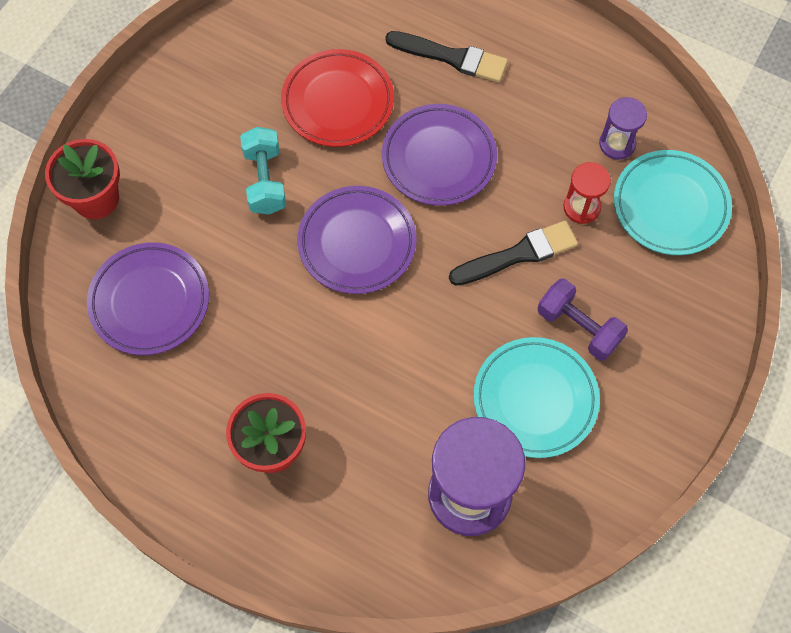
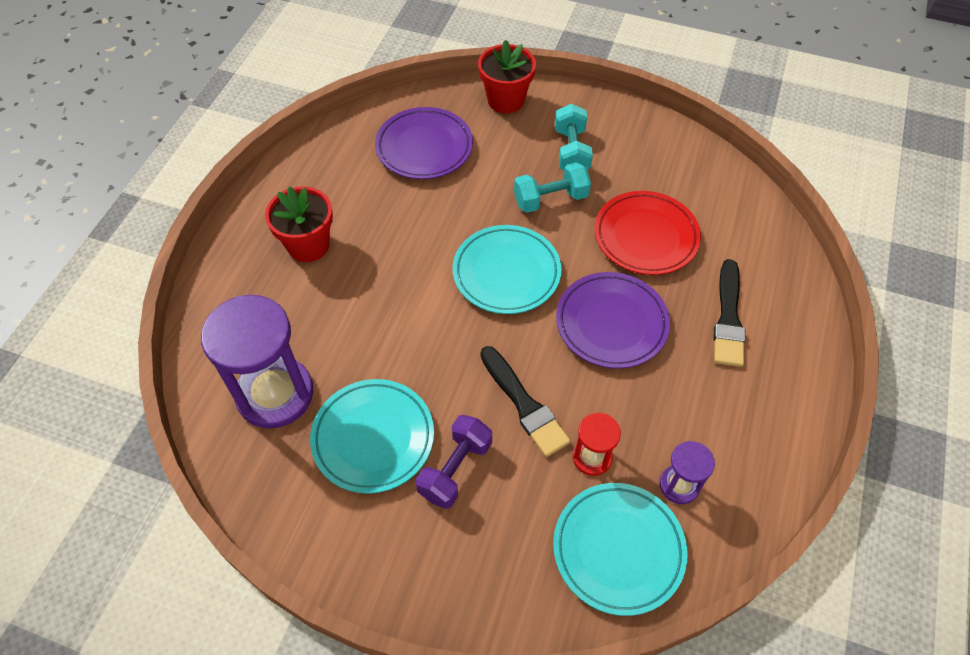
camera: 80 degrees right, 10 degrees down
purple plate [297,186,417,294] -> turquoise plate [453,225,562,314]
none -> turquoise dumbbell [555,104,593,170]

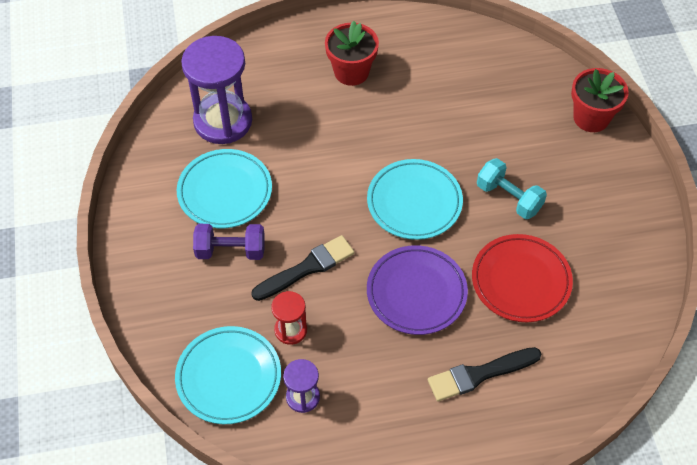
camera: 60 degrees right, 0 degrees up
purple plate [375,107,473,179] -> none
black brush [480,346,570,457] -> black brush turned 150 degrees counterclockwise [251,235,355,301]
turquoise dumbbell [555,104,593,170] -> none

